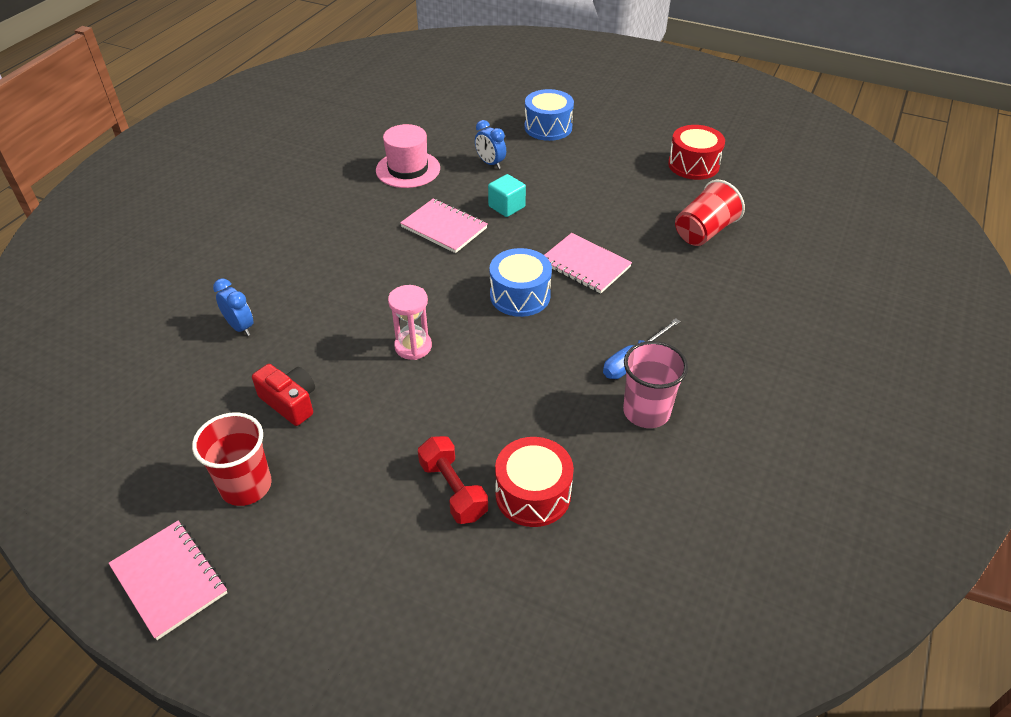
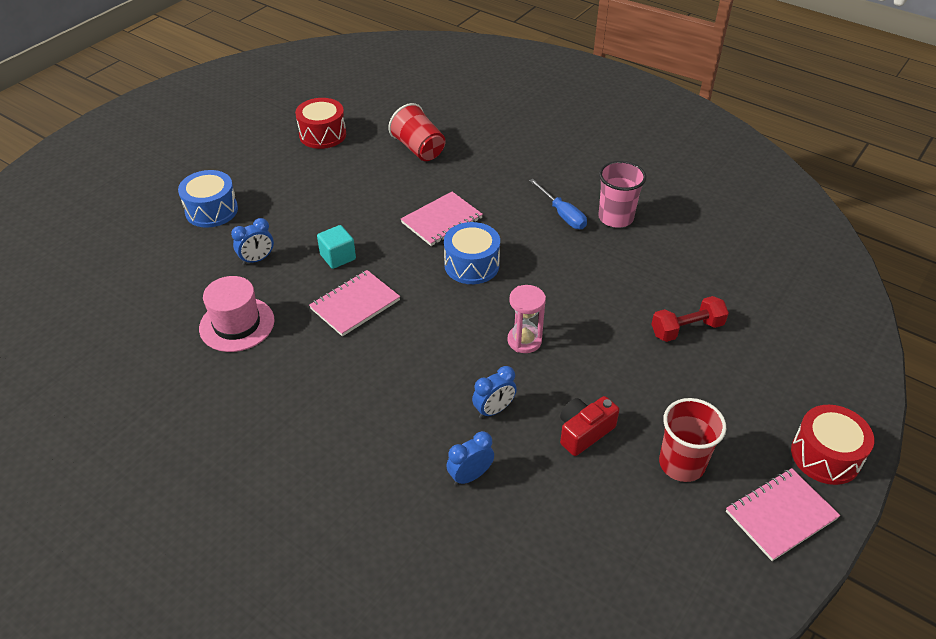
camera: 80 degrees left, 0 degrees up
red drum [495,437,574,527] -> red drum moved to [791,405,874,485]
none -> blue clock [472,366,517,419]

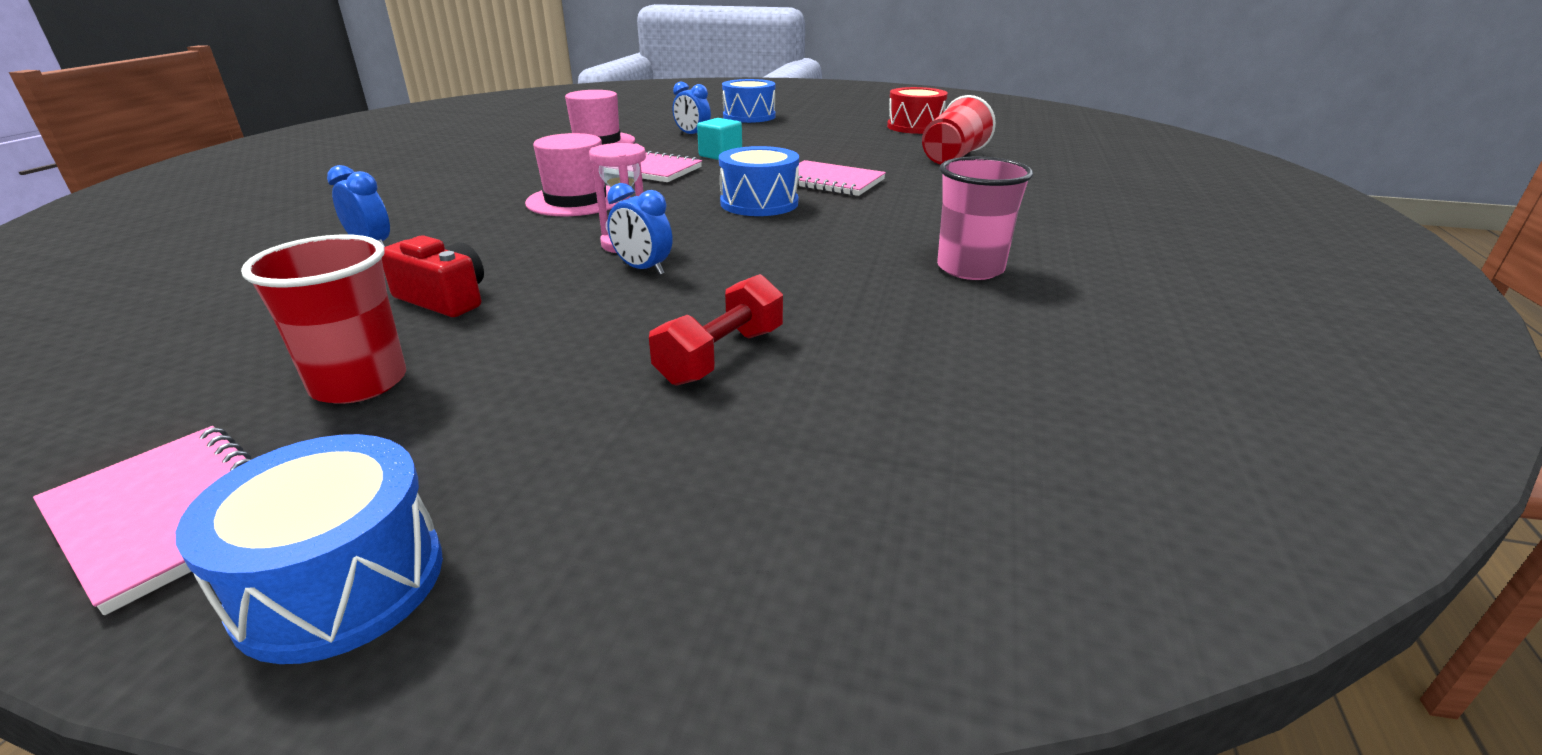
camera: 70 degrees right, 15 degrees down
blue clock [472,366,517,419] -> blue clock moved to [607,183,672,275]
blue screwdriver [529,179,587,229] -> none
red dumbbell [651,296,729,342] -> red dumbbell turned 75 degrees clockwise [649,274,783,386]
red drum [791,405,874,485] -> blue drum [176,434,443,664]
none -> pink hat [525,133,618,216]

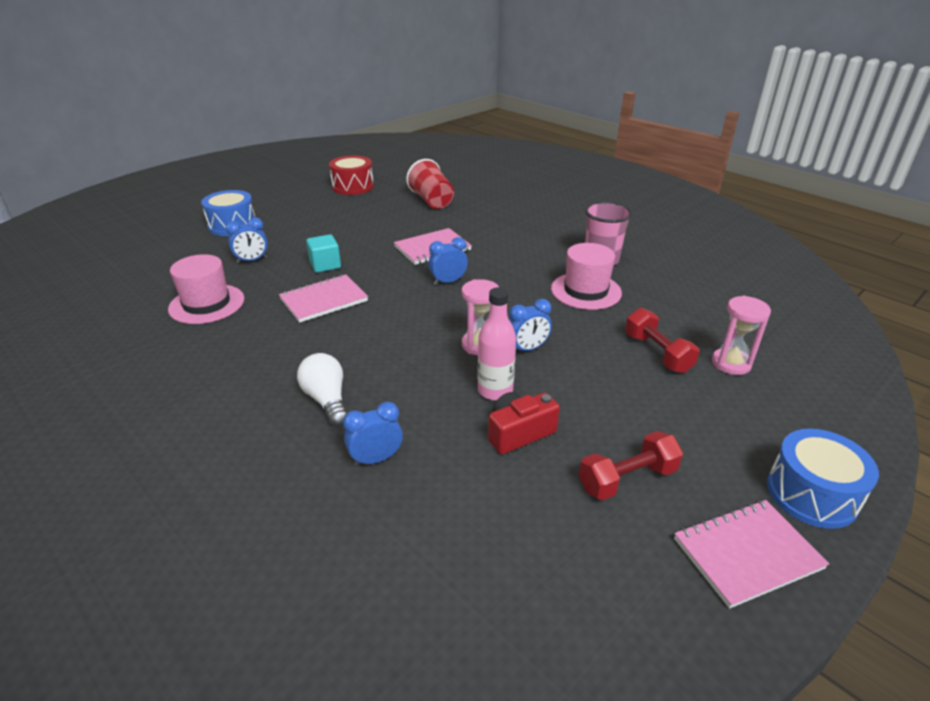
camera: 60 degrees left, 5 degrees up
red cup [241,234,406,404] -> red dumbbell [579,431,683,500]
pink hat [525,133,618,216] -> pink hat moved to [551,243,622,310]
blue drum [719,146,799,216] -> blue clock [429,237,468,285]
none -> white light bulb [297,353,347,426]
none -> pink bottle [477,287,516,400]
none -> pink hourglass [712,296,771,375]

